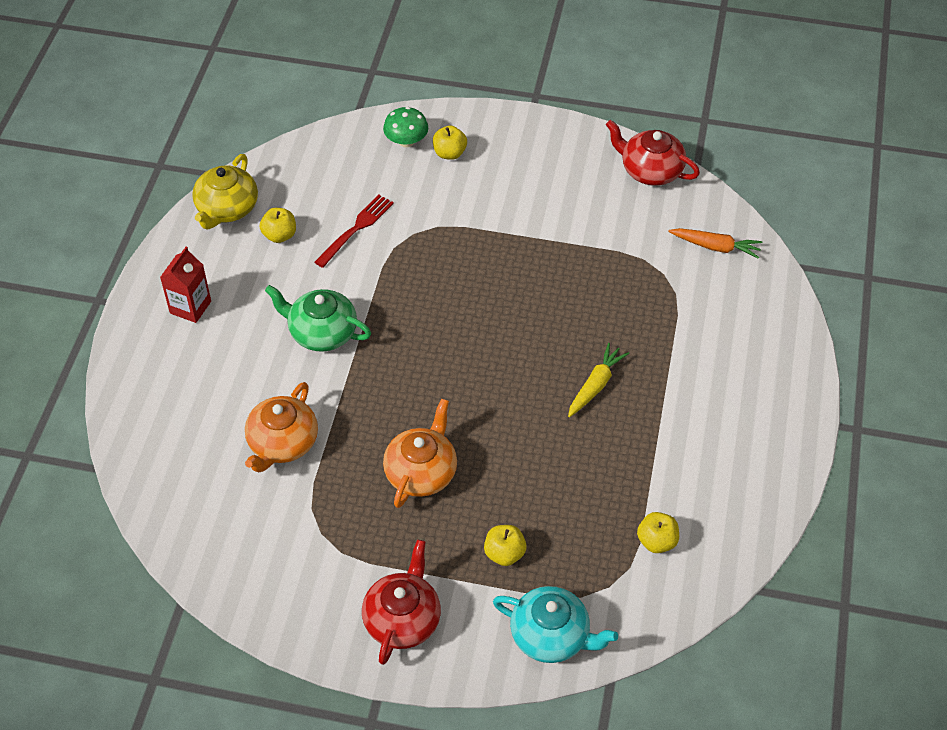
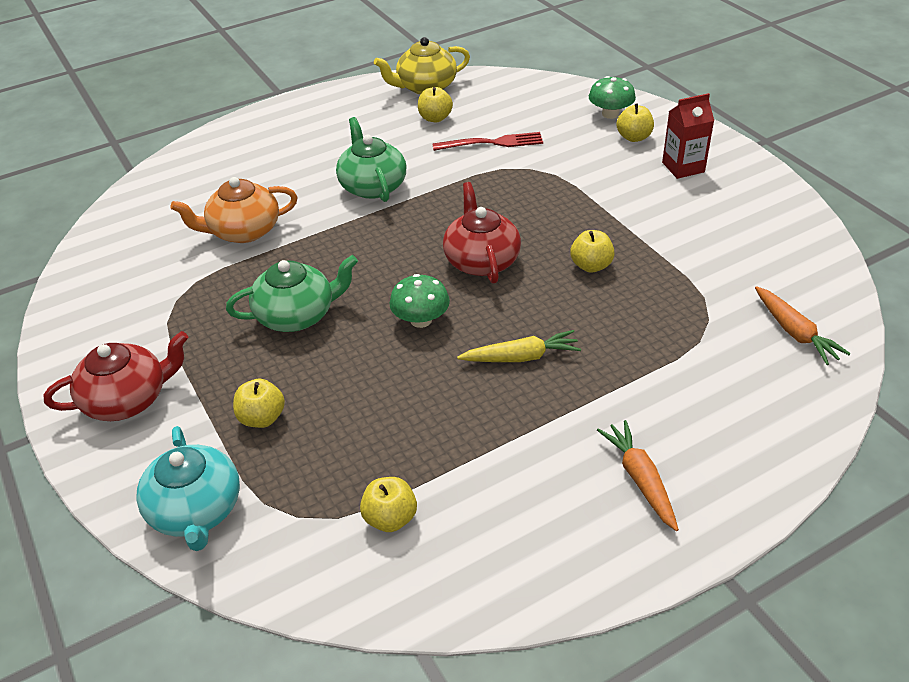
camera: 50 degrees right, 10 degrees down
red carton [160,247,211,323] -> red carton moved to [662,93,714,179]
orange teapot [383,399,457,508] -> green teapot [226,255,358,332]
red teapot [606,120,700,186] -> red teapot moved to [443,182,521,284]
none -> green mushroom [390,274,450,328]
none -> yellow apple [570,230,615,273]
none -> orange carrot [597,420,679,531]

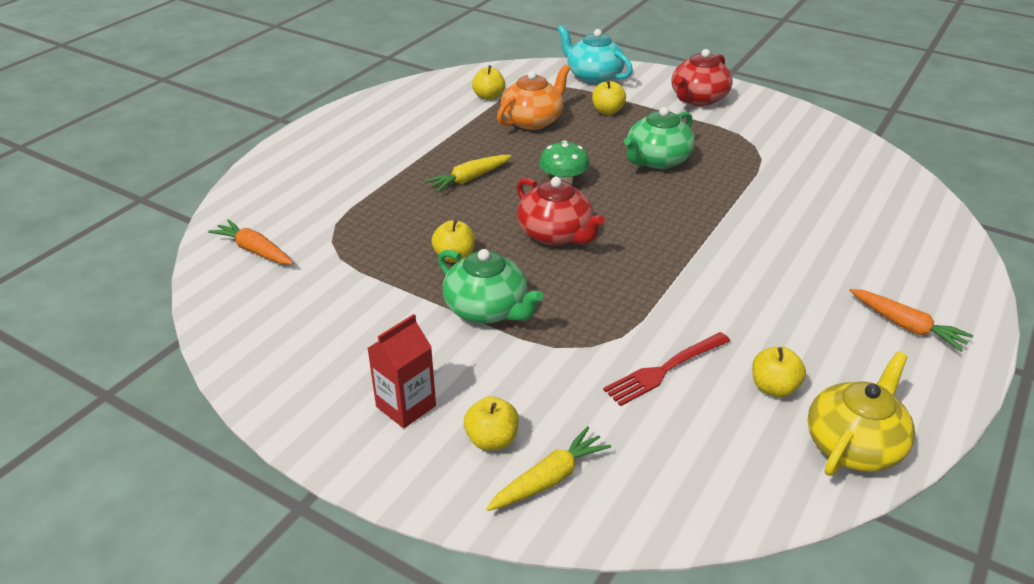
camera: 150 degrees right, 5 degrees down
orange teapot [170,177,298,243] -> orange teapot moved to [497,64,570,130]
green teapot [336,117,406,202] -> green teapot moved to [438,249,544,324]
green mushroom [589,76,636,119] -> yellow carrot [486,426,611,511]
orange carrot [597,420,679,531] -> orange carrot moved to [849,289,973,352]

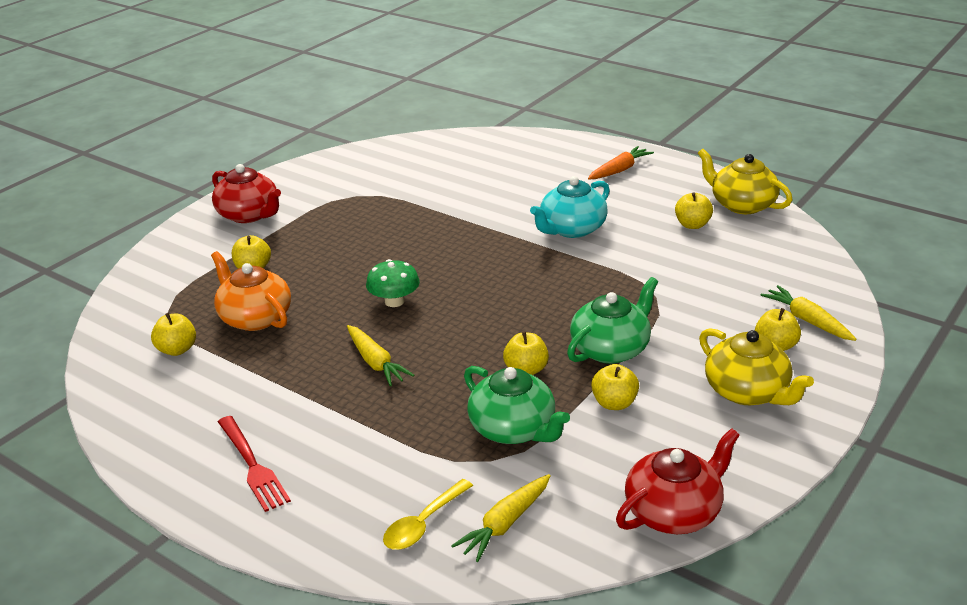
camera: 85 degrees left, 5 degrees down
orange carrot [208,219,294,264] -> yellow carrot [451,474,551,562]
red carton [367,314,436,428] -> yellow teapot [699,328,814,405]
red teapot [516,177,605,245] -> red teapot moved to [616,428,740,534]
turquoise teapot [557,25,633,84] -> turquoise teapot moved to [530,176,610,238]
red fork [603,332,730,406] -> red fork moved to [218,416,291,512]
green teapot [624,107,695,169] -> green teapot moved to [464,366,570,444]
none -> yellow spoon [383,479,473,550]
none -> yellow apple [591,364,639,410]

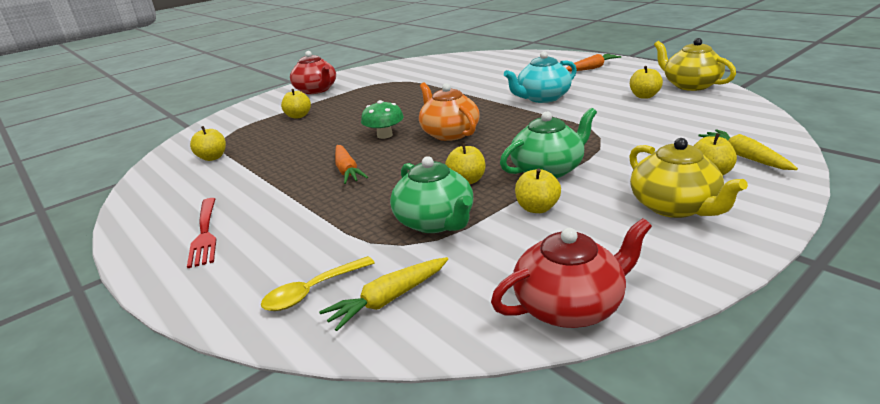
camera: 15 degrees right, 5 degrees down
orange teapot [211,251,291,331] -> orange teapot moved to [419,83,480,141]
yellow carrot [347,325,414,386] -> orange carrot [335,145,368,184]

